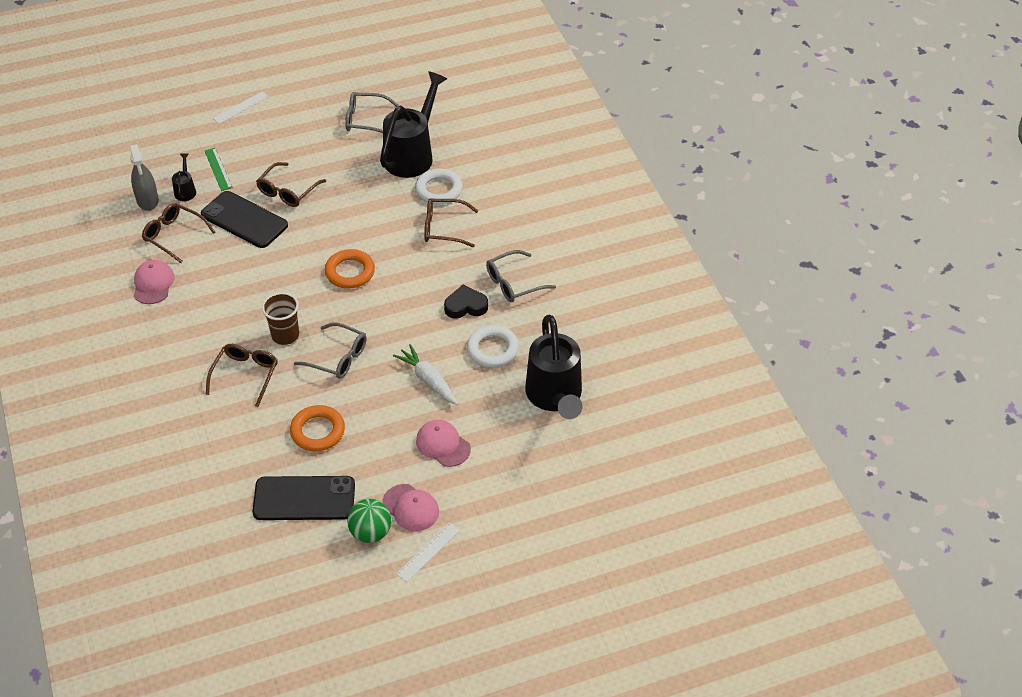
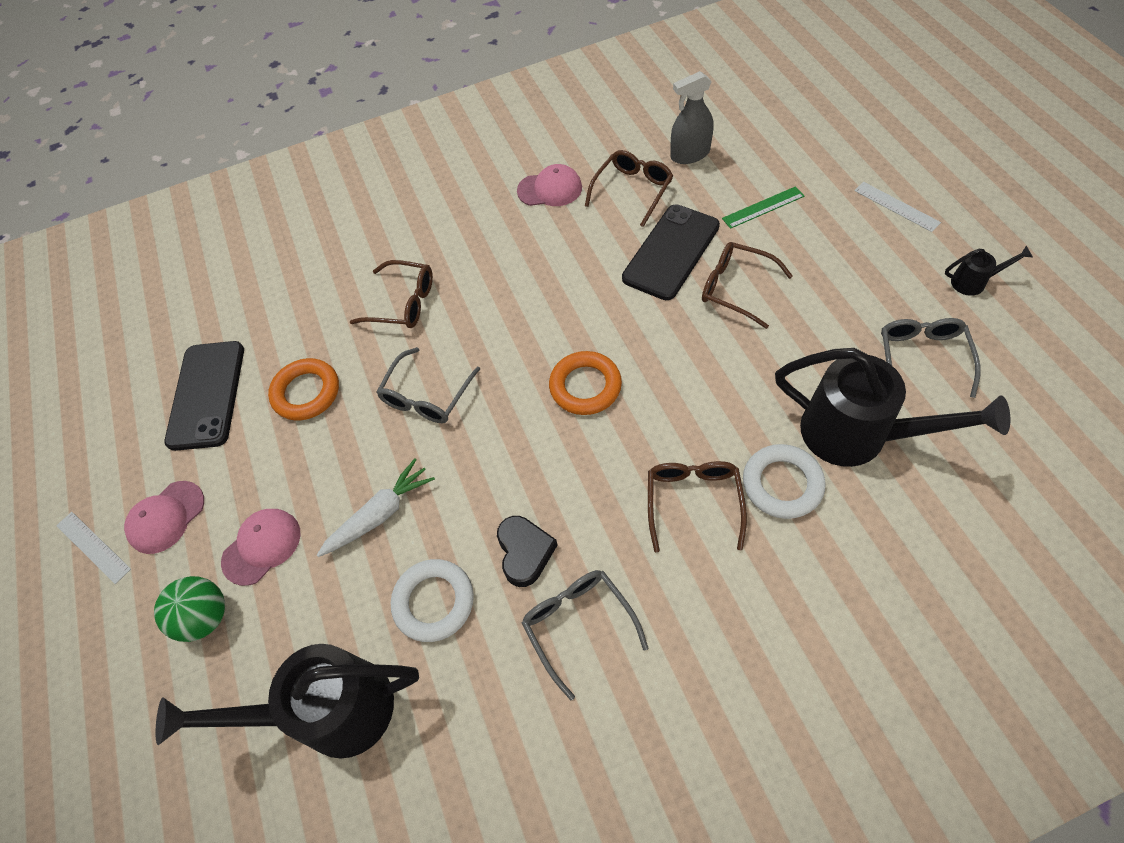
camera: 95 degrees right, 10 degrees up
black watering can [172,153,196,201] -> black watering can moved to [945,246,1033,296]
brown cup [262,292,299,345] -> none
green ball [347,499,391,543] -> green ball moved to [154,576,225,642]

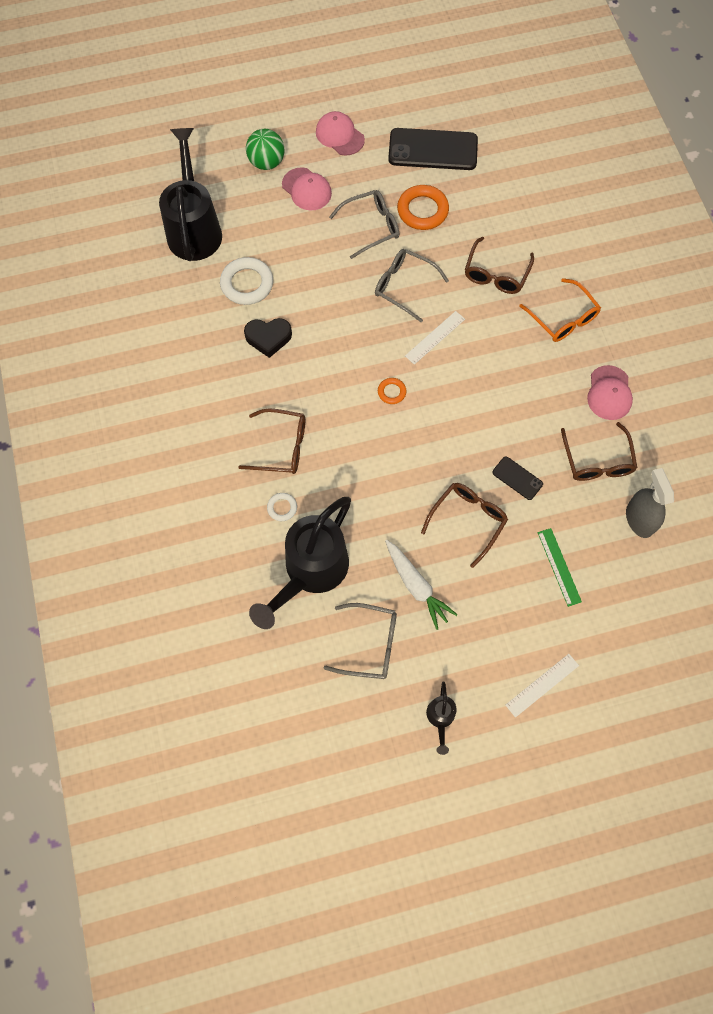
camera: 90 degrees right, 10 degrees up
white ruler [56,512,131,584] -> white ruler moved to [405,311,465,365]
white carrot [317,458,435,557] -> white carrot moved to [385,540,458,630]
grey glasses [522,570,648,700] -> grey glasses moved to [329,190,399,259]
orange ring [549,351,622,415] -> orange ring [378,378,407,404], size x0.52
brown glasses [585,150,673,227] -> brown glasses turned 45 degrees clockwise [561,422,637,481]
black phone [622,204,720,300] -> black phone [492,456,543,500], size x0.48
white ring [743,444,825,519] -> white ring [267,493,297,521], size x0.52
none -> orange glasses [519,278,601,342]

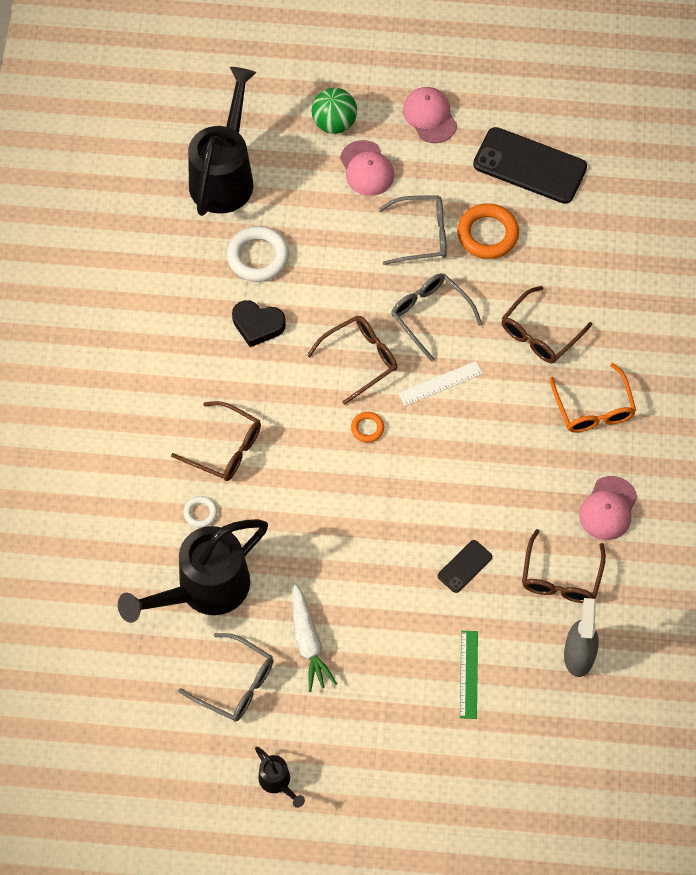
camera: 20 degrees right, 5 degrees down
brown glasses [421,483,508,568] -> brown glasses moved to [307,316,397,405]
black watering can [426,681,457,755] -> black watering can turned 60 degrees counterclockwise [255,747,305,808]
black phone [492,456,543,500] -> black phone turned 75 degrees clockwise [438,540,492,593]
white ruler [505,654,579,718] -> none

